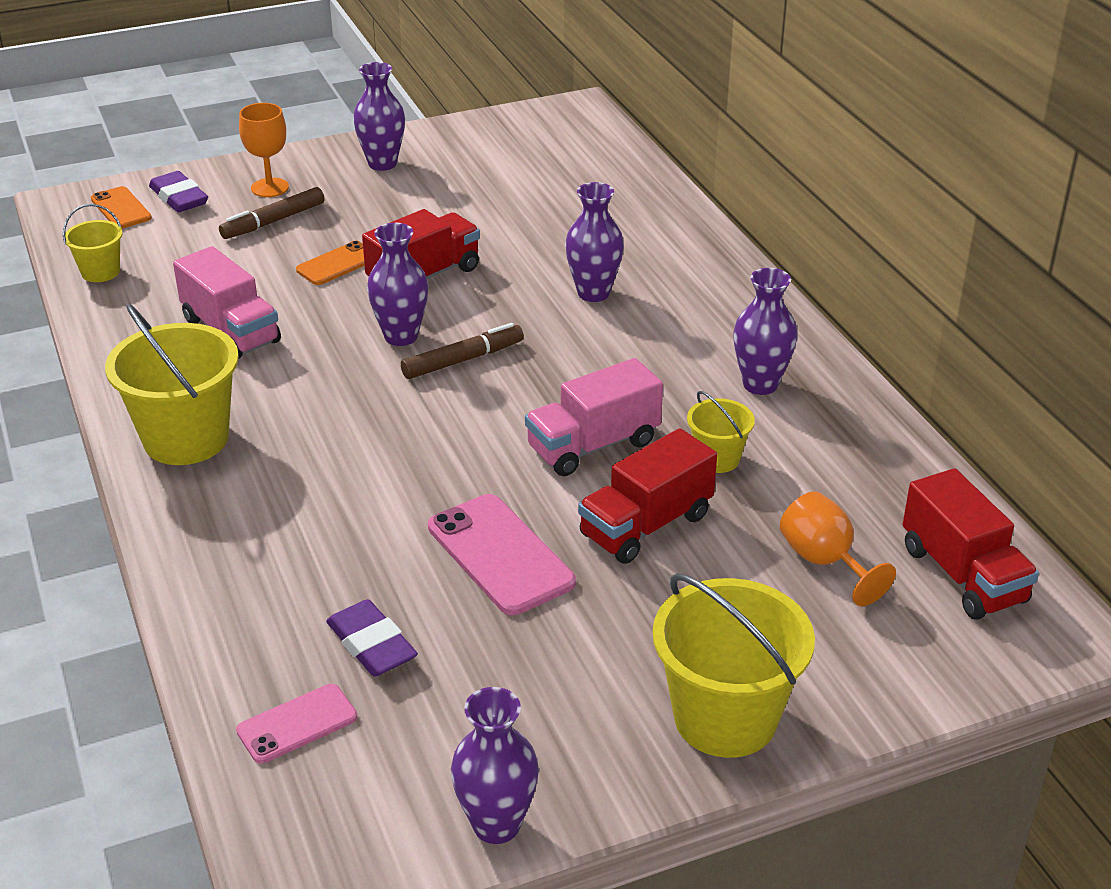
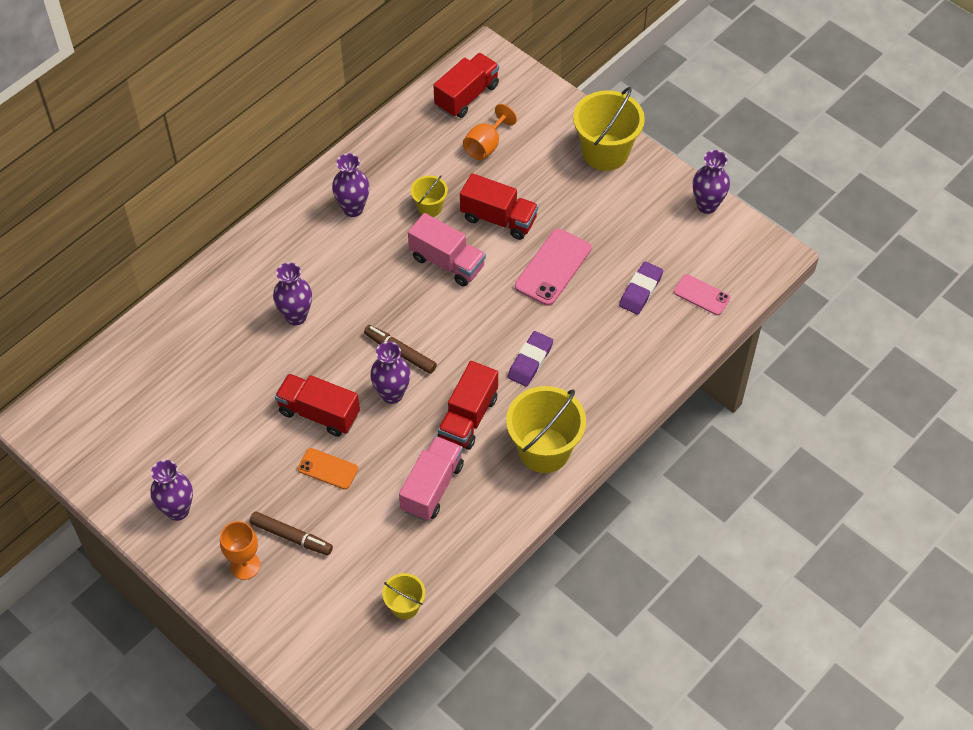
camera: 115 degrees left, 20 degrees up
orange phone [91,186,152,229] -> none
purple eraser [149,171,208,212] -> purple eraser moved to [508,331,553,387]
none -> red truck [438,361,498,450]

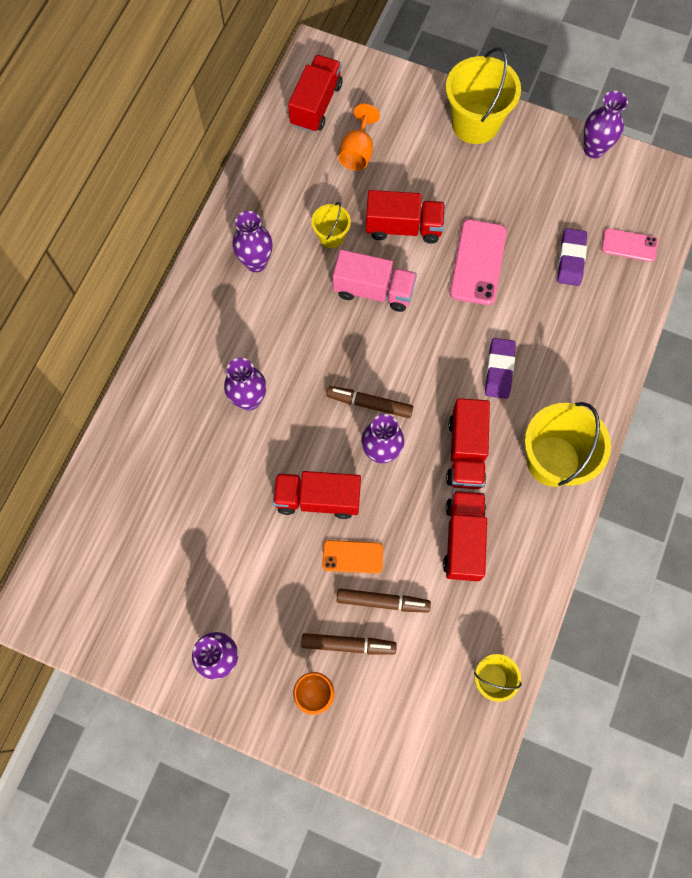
camera: 20 degrees left, 15 degrees up
pink truck [399,436,464,521] -> red truck [443,491,487,581]
none -> brown marker [337,588,431,613]

